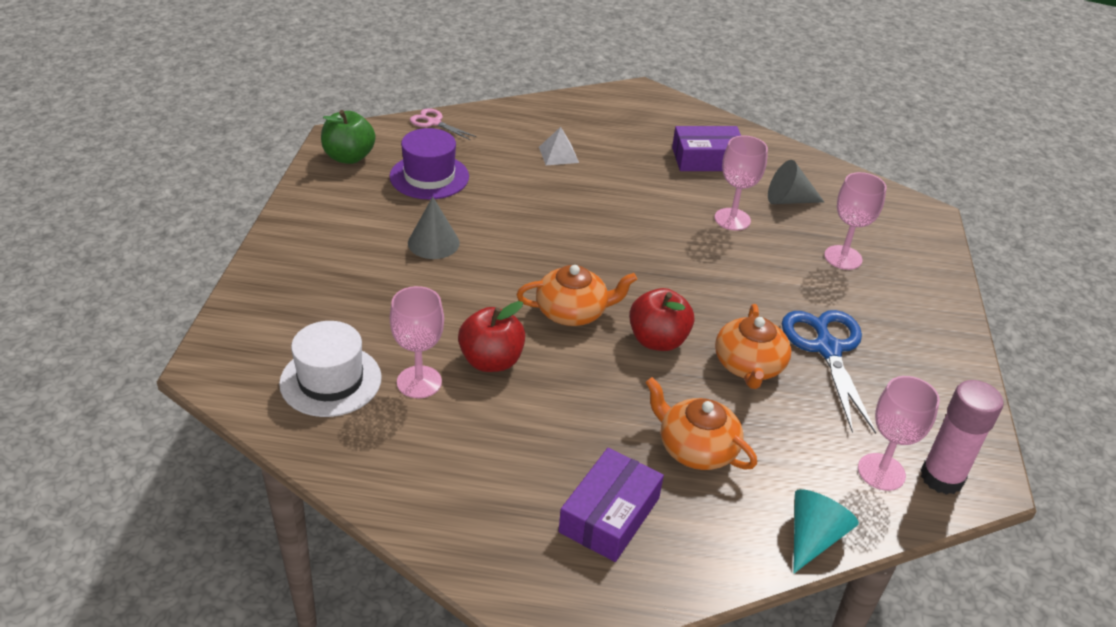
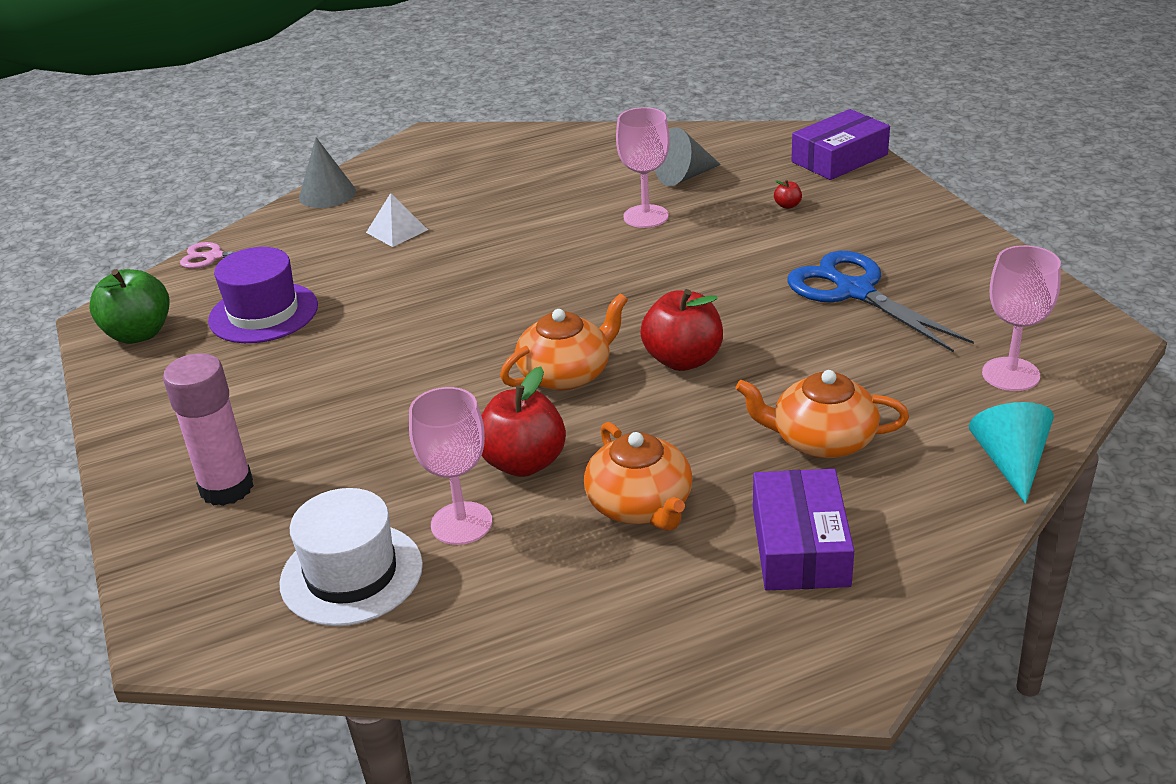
camera: 25 degrees left, 5 degrees down
grey cone [408,197,460,259] -> grey cone moved to [299,137,356,208]
purple box [672,126,741,171] -> purple box moved to [791,109,890,180]
orange teapot [715,304,791,389] -> orange teapot moved to [584,422,693,531]
pink goblet [824,172,887,270] -> red apple [774,180,802,209]
pink glue stick [921,380,1003,495] -> pink glue stick moved to [163,353,254,506]

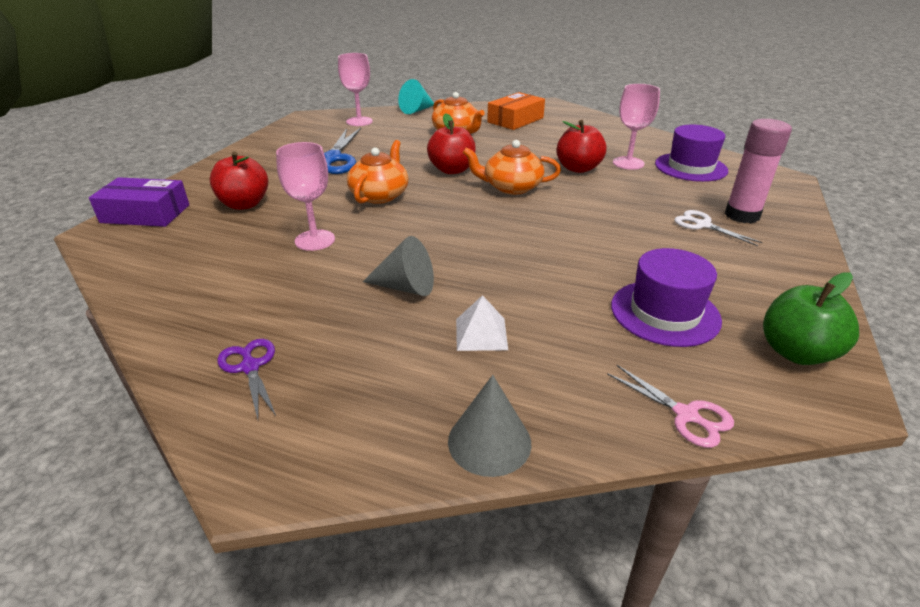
camera: 140 degrees left, 0 degrees up
white hat [279,488,423,626] -> purple hat [655,125,728,182]
orange teapot [584,422,693,531] -> orange teapot moved to [347,140,408,204]
grey cone [655,127,721,186] -> grey cone moved to [363,236,434,296]
purple box [753,469,854,590] -> orange box [487,92,545,130]
red apple [774,180,802,209] -> red apple [210,151,268,210], size x2.46
none -> purple scissors [217,339,276,419]
none -> white scissors [674,210,763,246]

